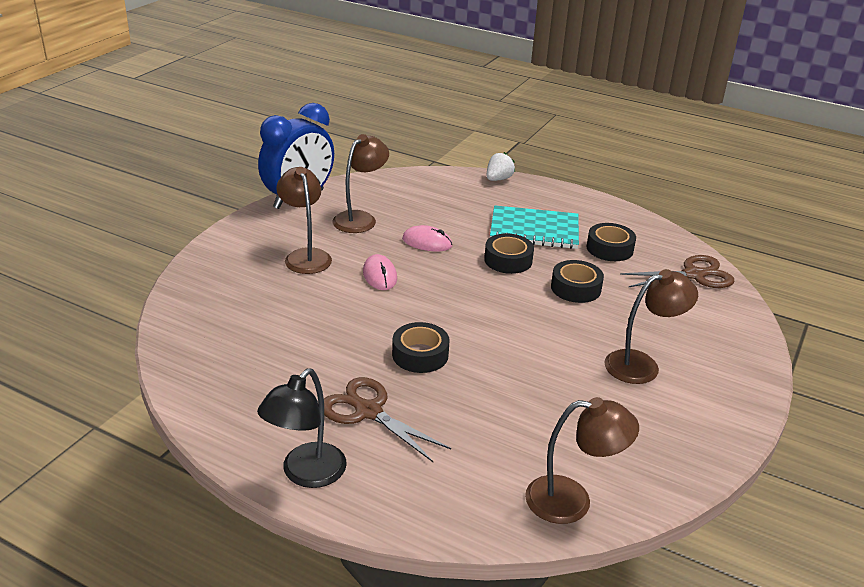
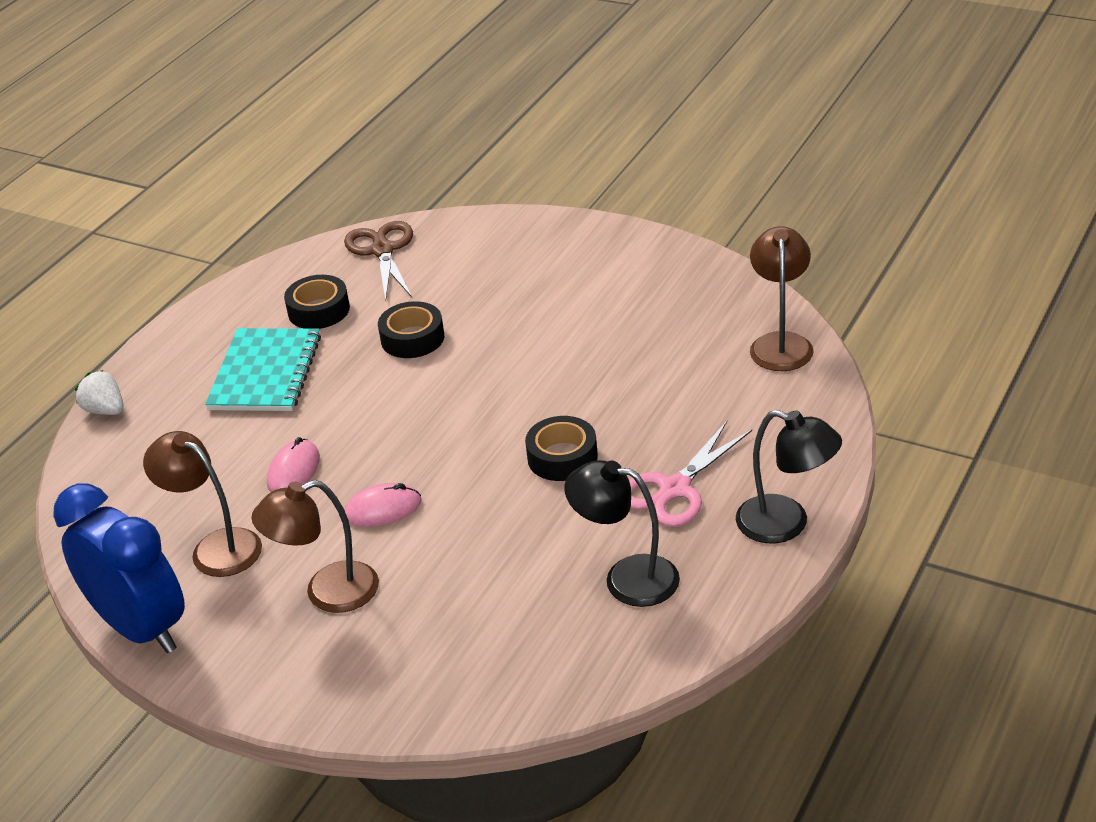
camera: 85 degrees left, 5 degrees up
brown scissors [324,377,451,463] -> pink scissors [629,421,752,527]
black tape [484,233,534,274] -> none
brown lamp [604,269,698,384] -> none
none -> black lamp [564,460,680,607]

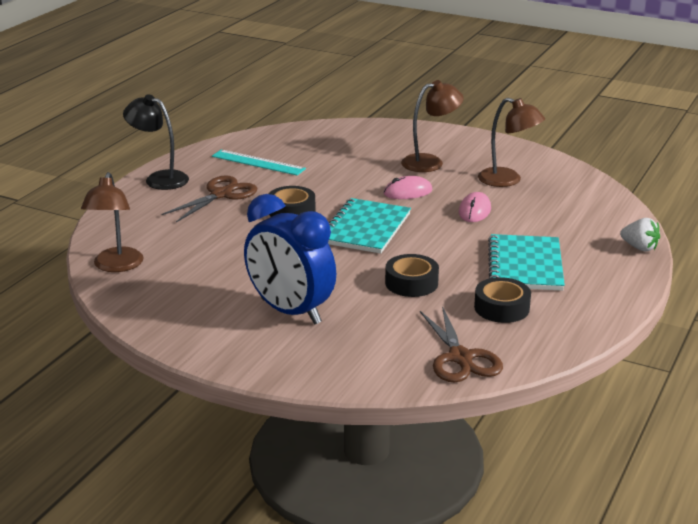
camera: 175 degrees right, 10 degrees down
blue clock [53,483,185,653] -> blue clock moved to [244,194,336,325]
black lamp [564,460,680,607] -> turquoise ruler [212,150,306,176]
pink scissors [629,421,752,527] -> brown scissors [162,175,257,222]
none -> turquoise notebook [328,198,411,254]

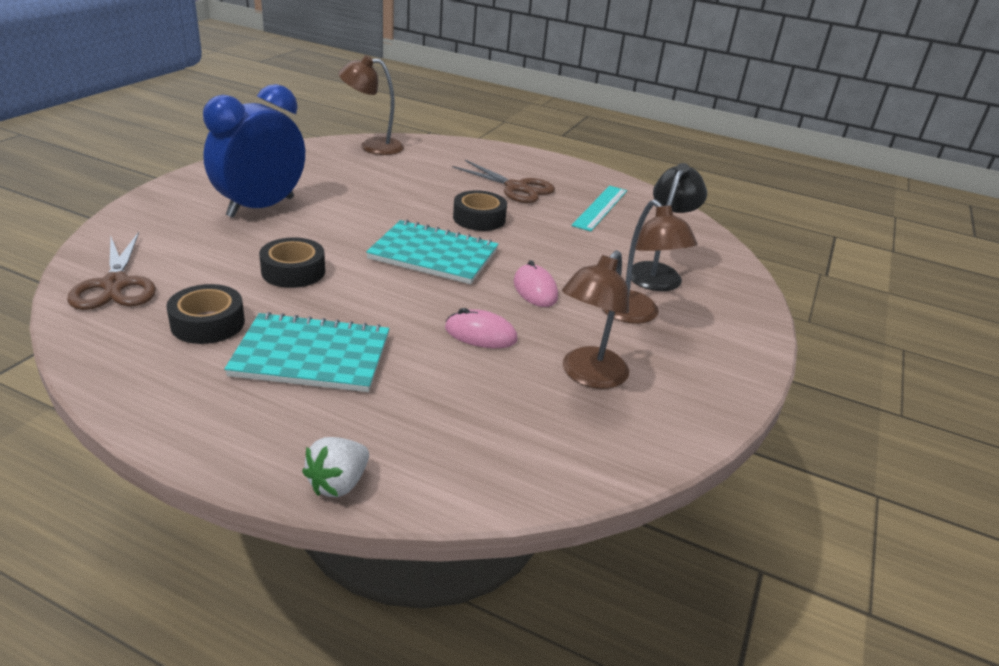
camera: 85 degrees right, 5 degrees up
black lamp [123,94,189,190] -> black lamp moved to [631,163,707,291]
brown scissors [420,306,503,382] -> brown scissors turned 90 degrees counterclockwise [67,232,156,310]

